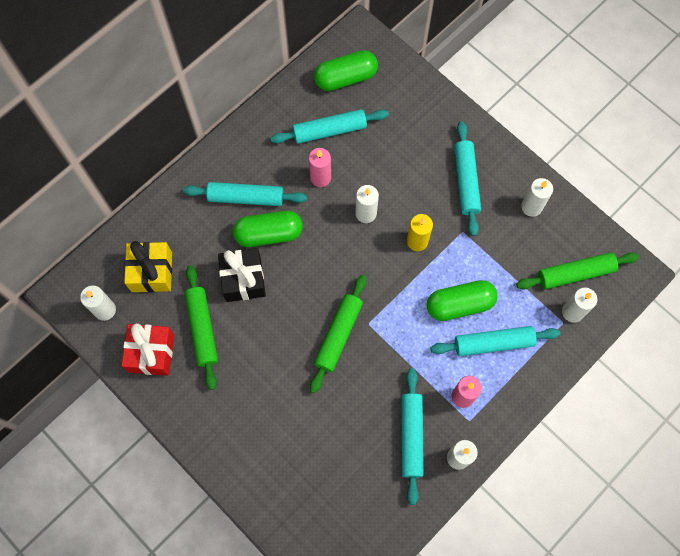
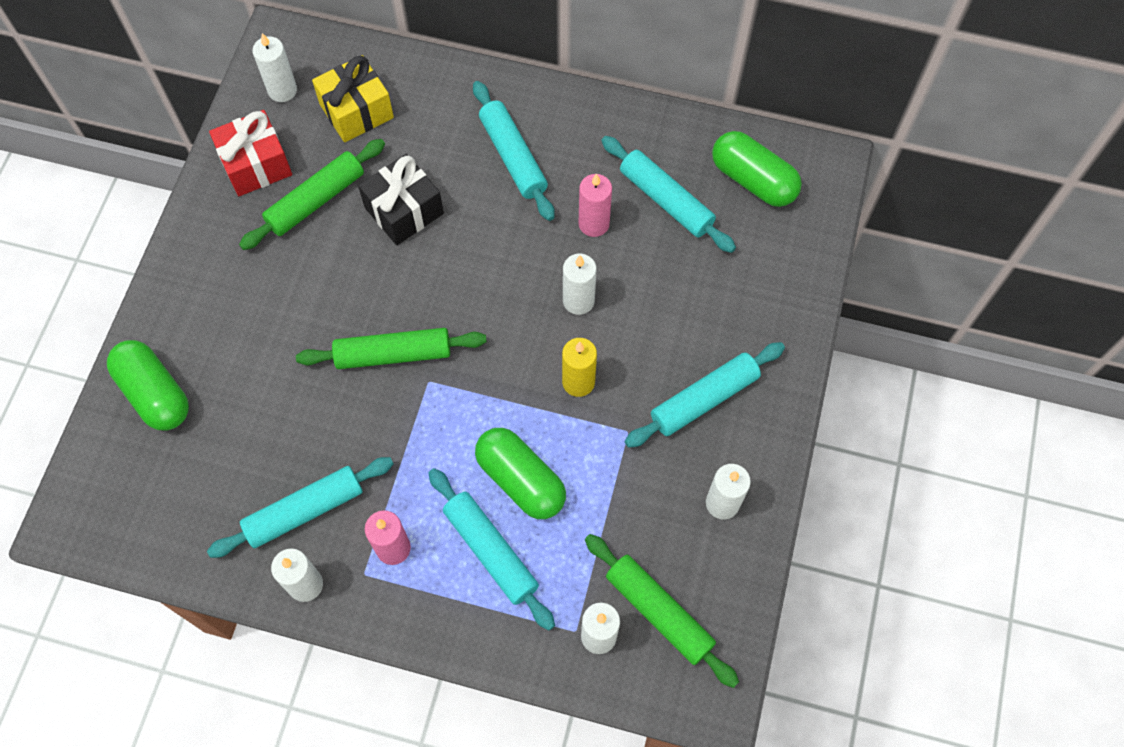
camera: 60 degrees right, 5 degrees down
green capsule [233,211,303,247] -> green capsule moved to [107,340,189,431]

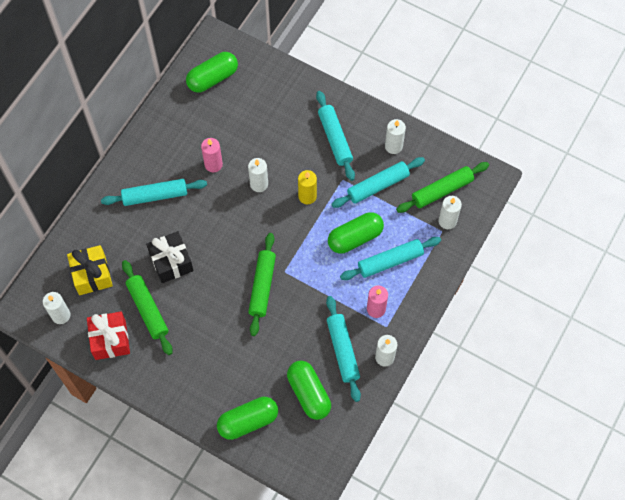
camera: 75 degrees left, 0 degrees up
turquoise rolling pin [601,136,736,253] -> turquoise rolling pin moved to [331,157,425,208]
none -> green capsule [287,361,331,420]

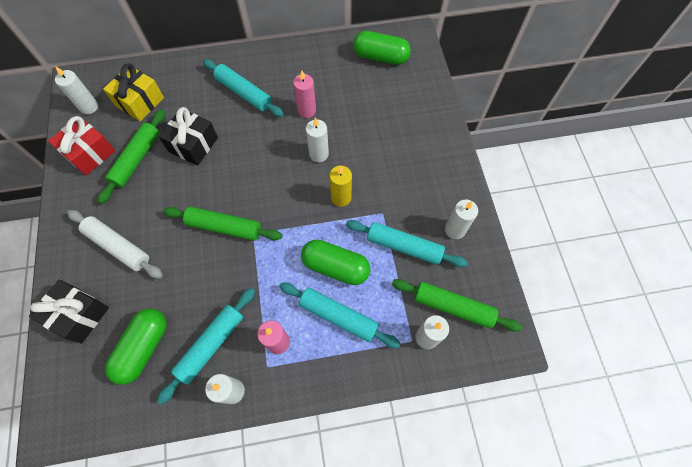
camera: 50 degrees right, 0 degrees up
green capsule [217,397,278,440] -> black gift [29,279,109,344]
green rolling pin [248,233,276,336] -> green rolling pin turned 45 degrees clockwise [163,207,282,241]
turquoise rolling pin [316,91,355,181] -> none
none -> white rolling pin [67,210,163,279]

